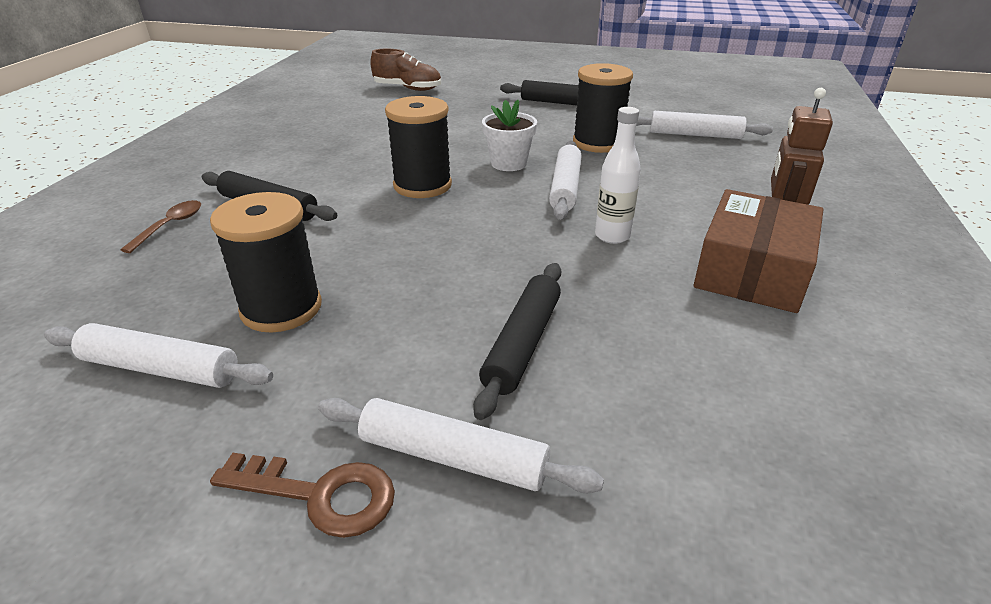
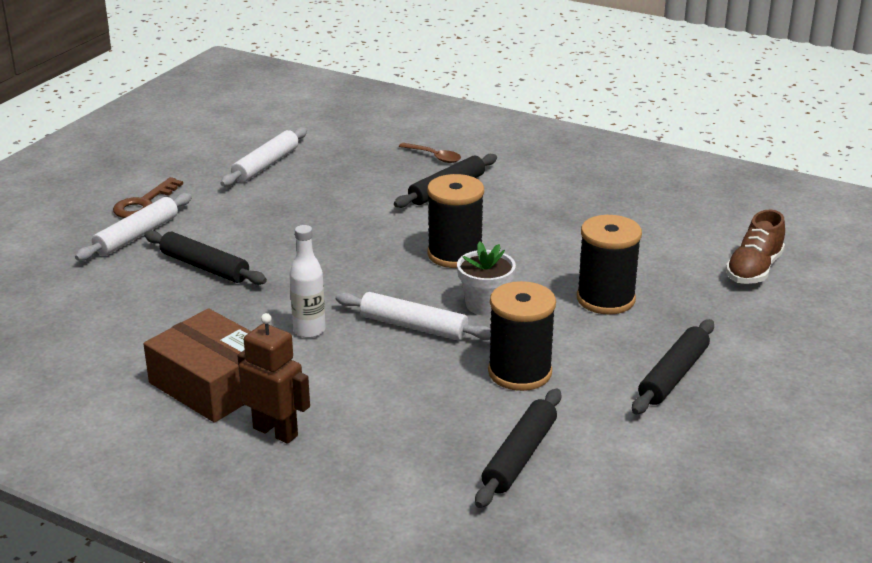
camera: 105 degrees right, 5 degrees down
black spool [210,192,322,333] -> black spool moved to [577,215,642,314]
white rolling pin [636,111,773,139] -> black rolling pin [475,388,561,508]

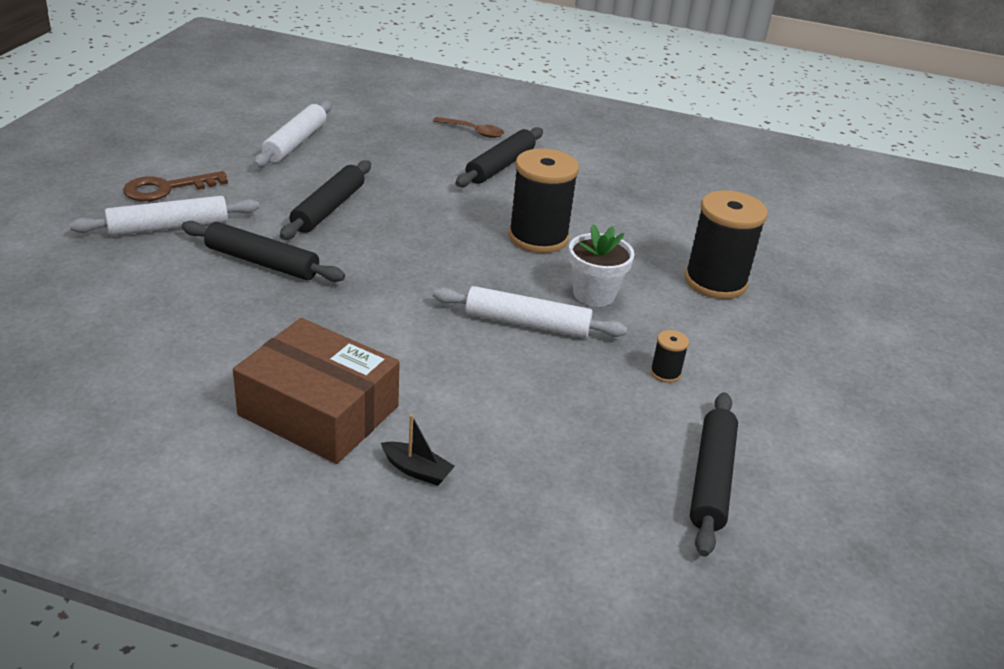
camera: 15 degrees left, 5 degrees up
white rolling pin [75,193,192,261] -> white rolling pin turned 45 degrees clockwise [69,196,259,236]
brown key [113,177,183,218] -> brown key turned 45 degrees clockwise [123,171,228,201]
brown robot [238,313,310,444] -> black boat [381,414,455,486]
white bottle [290,225,326,338] -> none
black spool [488,281,556,391] -> black spool [650,330,689,383], size x0.43
black rolling pin [632,319,714,414] -> black rolling pin moved to [280,160,371,240]
brown shoe [726,209,785,284] -> none

